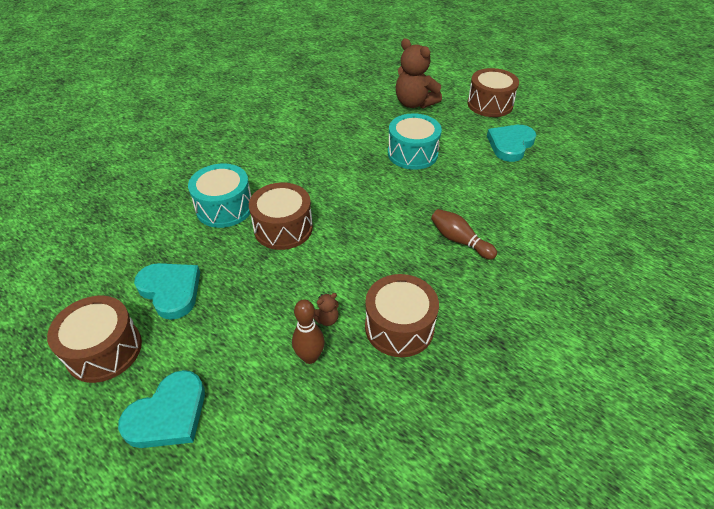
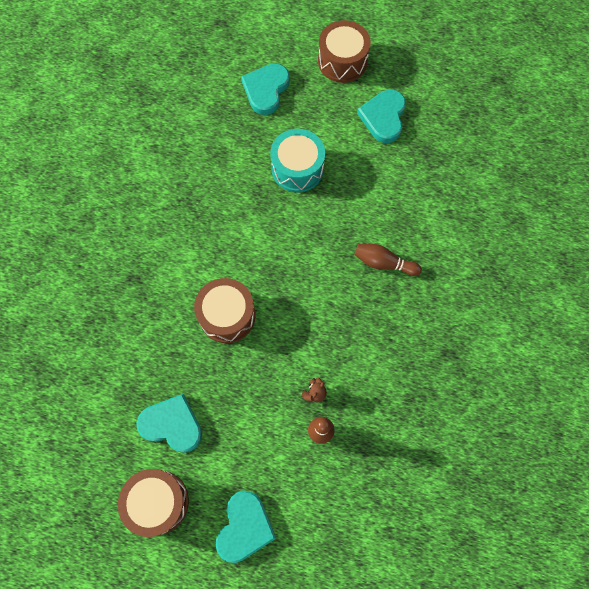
camera: 25 degrees left, 25 degrees up
turquoise drum [188,164,251,228] -> none
brown drum [365,274,439,357] -> none
brown teddy bear [396,38,442,108] -> turquoise heart [241,63,290,115]

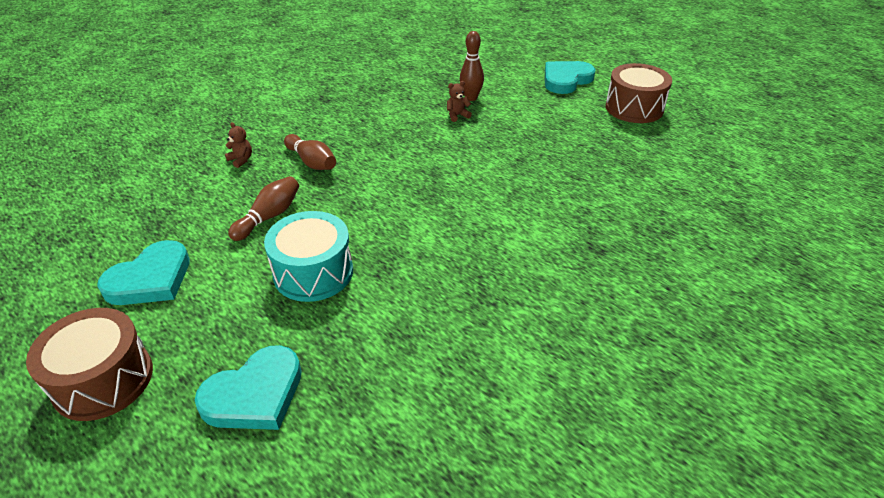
camera: 150 degrees left, 30 degrees down
turquoise heart [136,394,202,453] -> none
brown drum [194,278,255,343] -> none
none -> brown teddy bear [225,122,252,168]
none -> brown bowling pin [228,176,299,241]

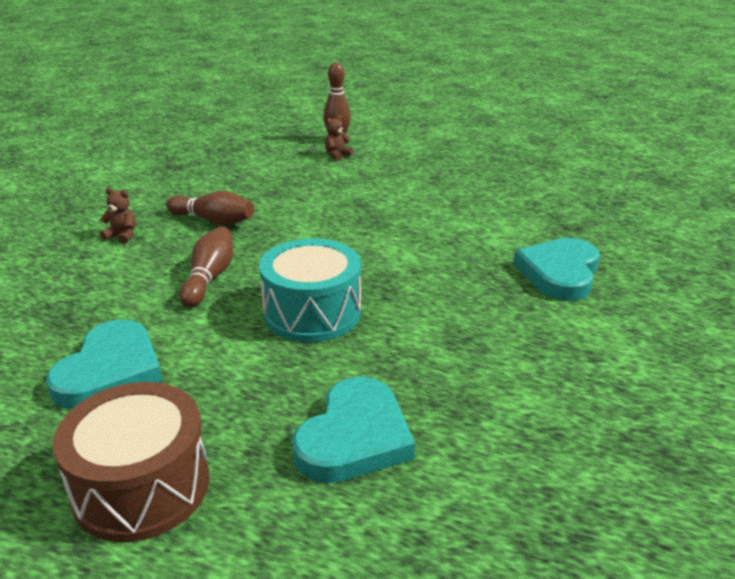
camera: 25 degrees left, 10 degrees down
turquoise heart [545,61,595,94] -> turquoise heart moved to [513,238,600,301]
brown drum [605,63,672,123] -> none

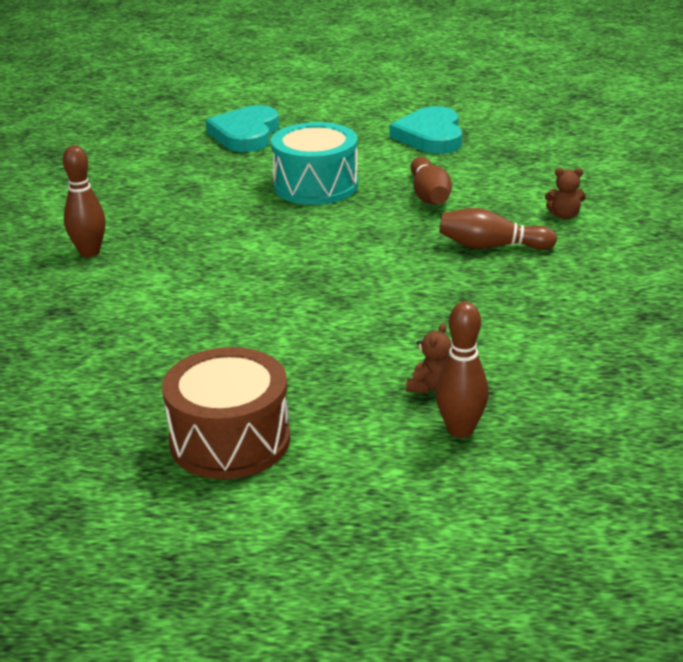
camera: 165 degrees right, 0 degrees up
brown drum [53,382,209,542] -> brown drum moved to [162,347,290,479]
turquoise heart [513,238,600,301] -> brown bowling pin [63,145,106,257]

